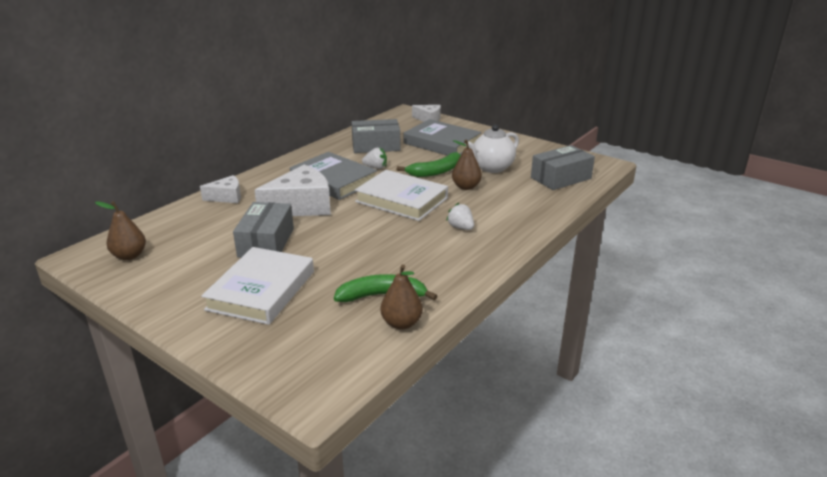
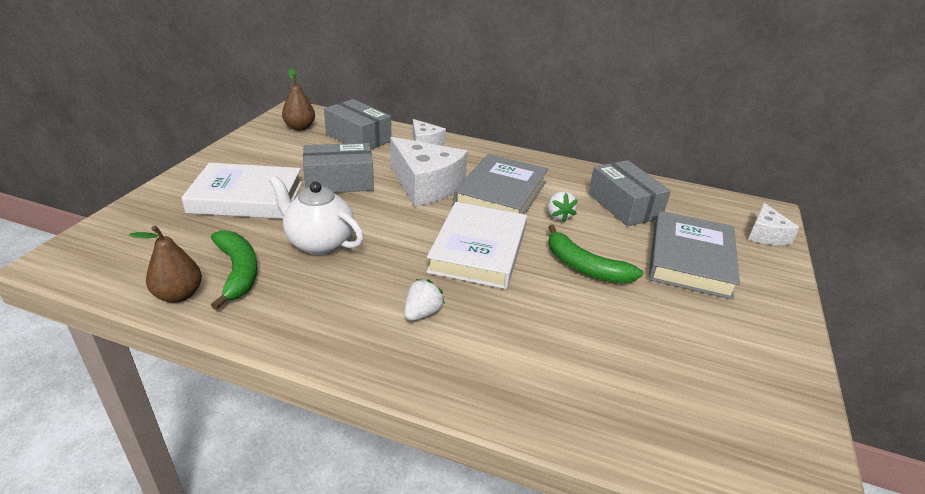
camera: 70 degrees right, 5 degrees up
brown pear [452,139,482,190] -> none
white teapot [465,124,519,173] -> white teapot moved to [270,176,364,255]
grey box [531,145,595,190] -> grey box moved to [324,99,391,149]

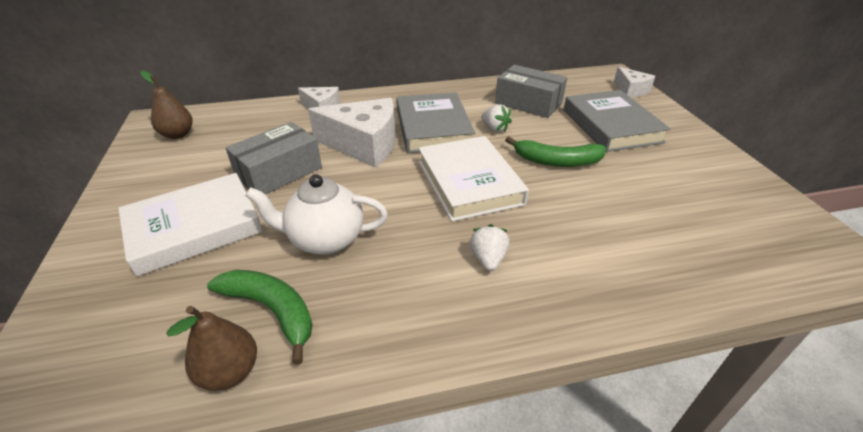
camera: 30 degrees left, 5 degrees up
grey box [324,99,391,149] -> none

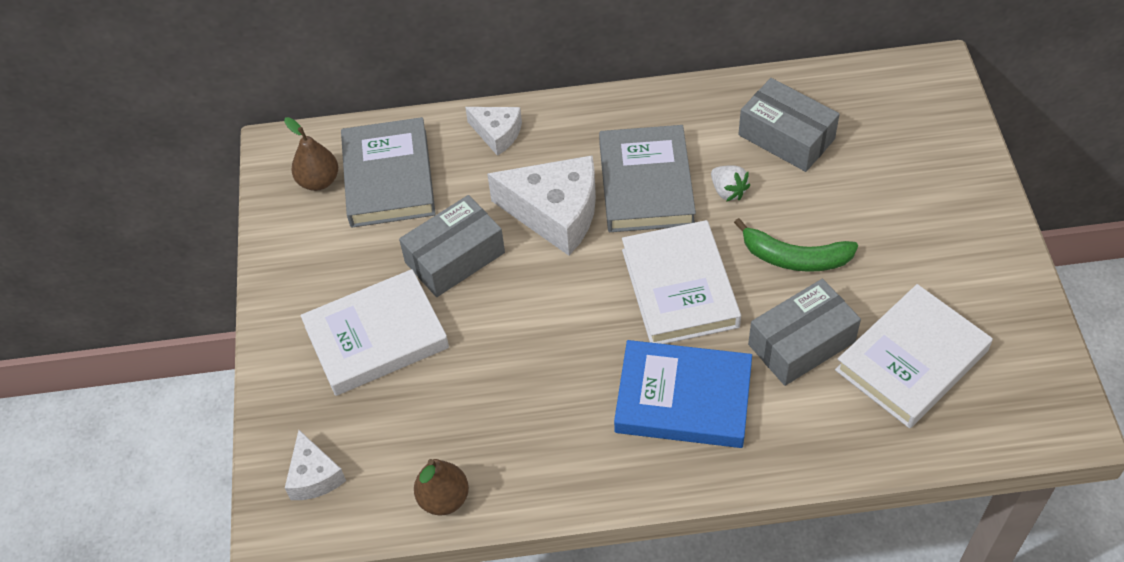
camera: 10 degrees right, 15 degrees up
green banana [207,270,312,365] -> none
white teapot [245,174,388,255] -> none
white strawberry [470,224,509,271] -> blue book [614,340,752,448]
grey book [564,90,671,152] -> grey book moved to [341,117,436,228]
white cheese [614,67,655,98] -> white cheese moved to [285,430,346,500]
none -> grey box [748,279,861,386]
none -> white book [835,284,993,428]

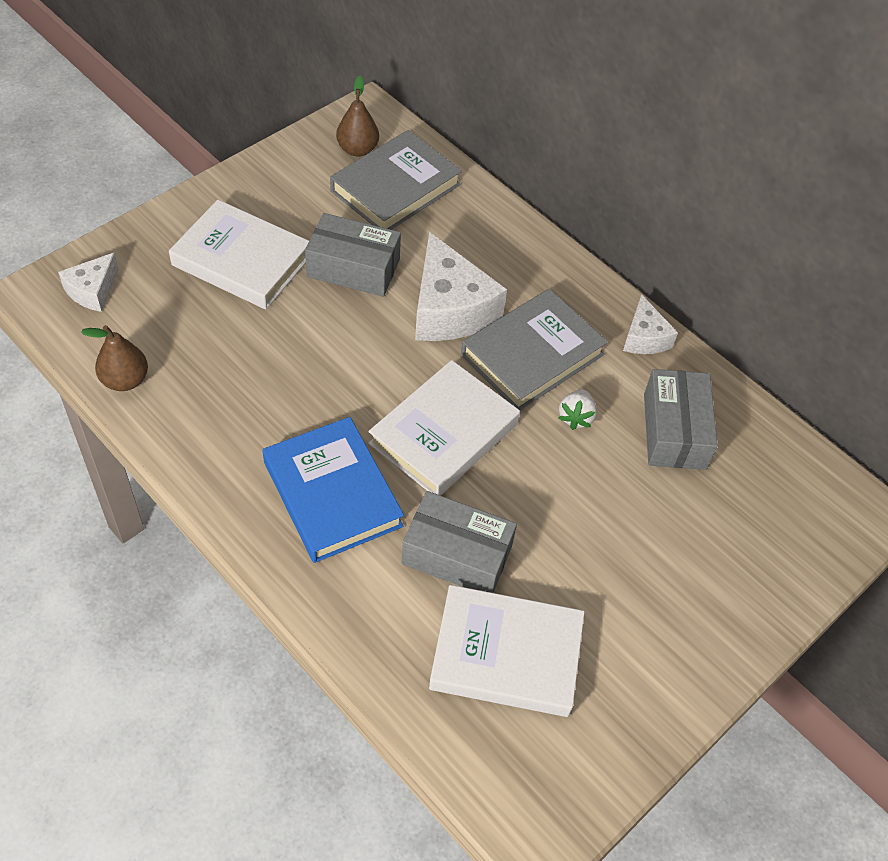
camera: 45 degrees right, 0 degrees up
white cheese [465,107,522,156] -> white cheese moved to [623,294,678,354]
green banana [734,218,858,272] -> none

